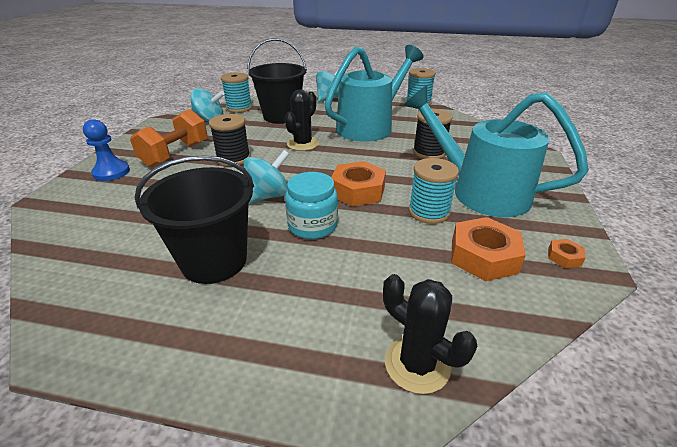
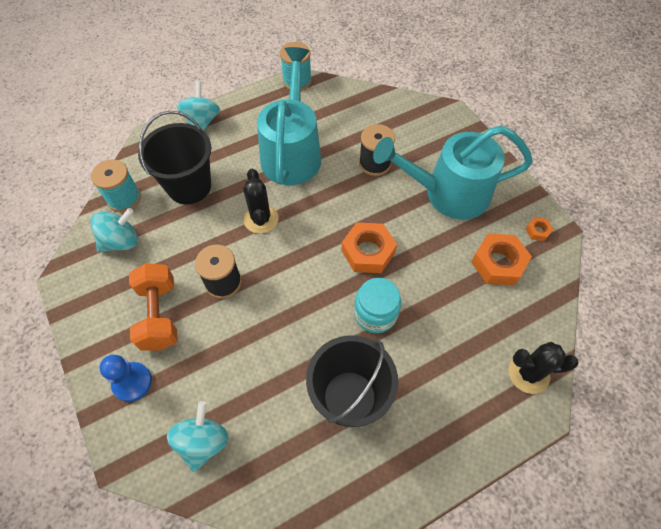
camera: 40 degrees left, 25 degrees up
turquoise spinning top [244,150,289,204] -> turquoise spinning top moved to [167,401,229,472]
turquoise spool [409,158,459,224] -> none

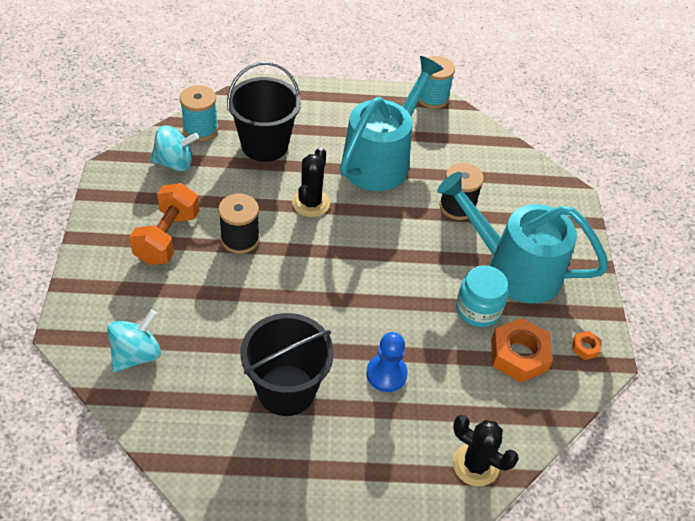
camera: 25 degrees right, 10 degrees down
blue pawn [99,355,152,402] -> blue pawn moved to [366,332,408,392]
turquoise spinning top [177,82,220,131] -> none
orange nut [342,222,397,273] -> none
turquoise jar [354,278,401,333] -> turquoise jar moved to [456,265,508,327]

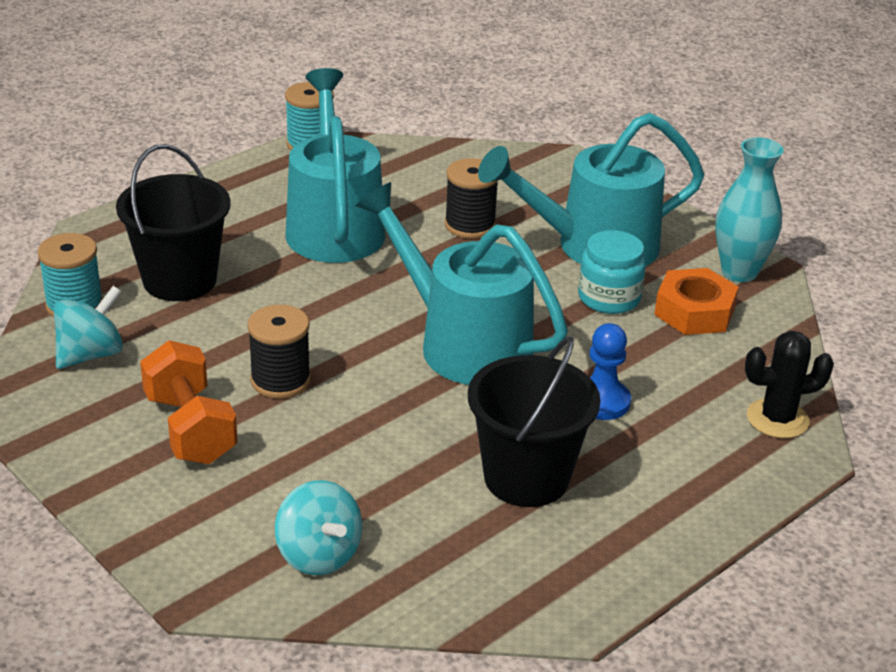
camera: 40 degrees left, 15 degrees down
turquoise spinning top [107,310,161,372] -> turquoise spinning top turned 150 degrees clockwise [275,480,362,575]
black cactus [292,147,330,217] -> none
orange nut [572,331,601,360] -> turquoise vase [715,137,784,282]
none -> turquoise watering can [356,182,568,385]

